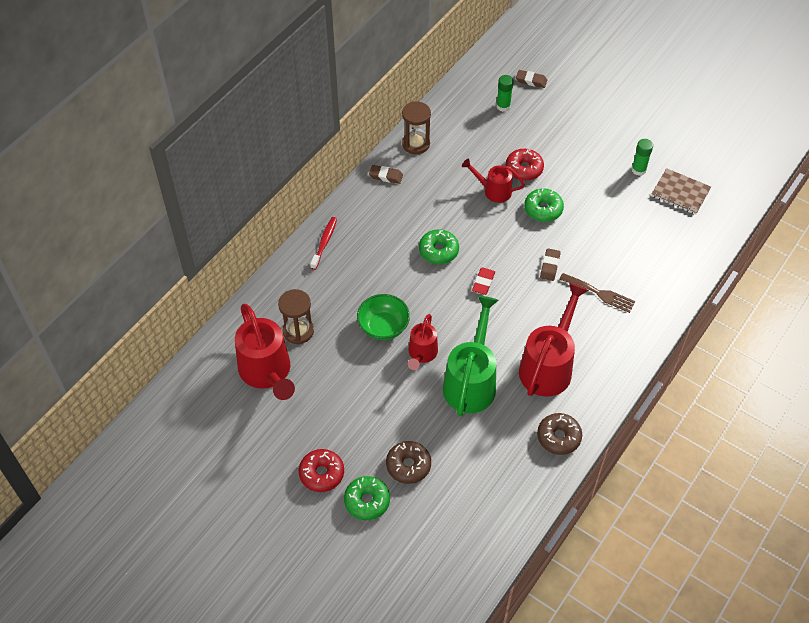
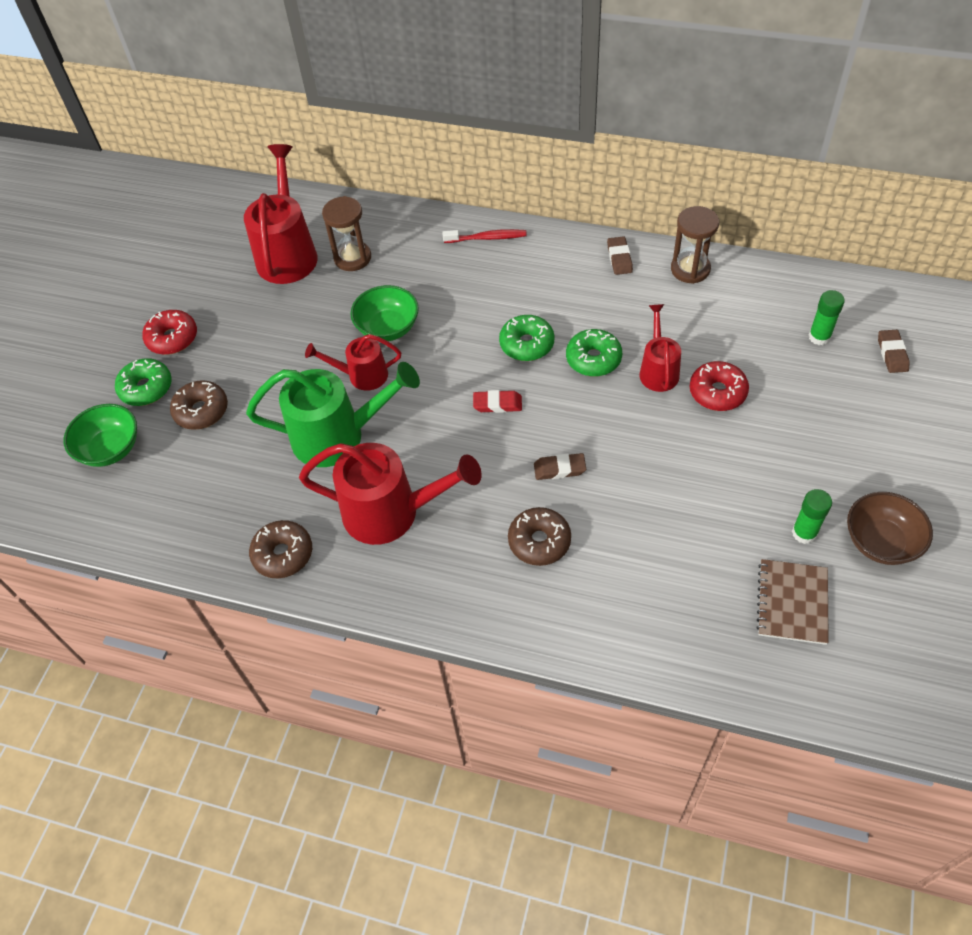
camera: 75 degrees right, 0 degrees up
red watering can [235,304,295,400] -> red watering can turned 135 degrees clockwise [244,144,318,284]
green donut [524,188,564,222] -> green donut moved to [566,329,622,377]
brown fork [559,273,635,313] -> brown donut [508,507,571,566]
none -> green bowl [63,404,137,467]
none -> brown bowl [847,492,933,565]

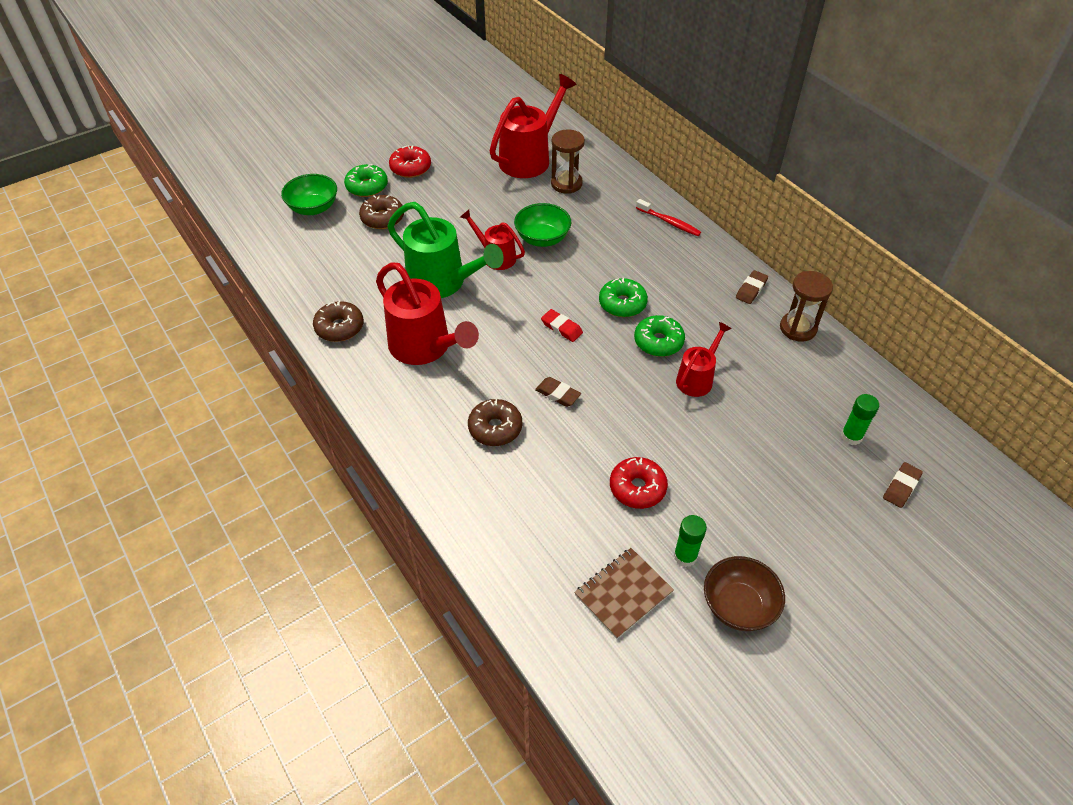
camera: 35 degrees right, 5 degrees down
red donut [690,361,749,411] -> red donut moved to [610,457,668,509]

